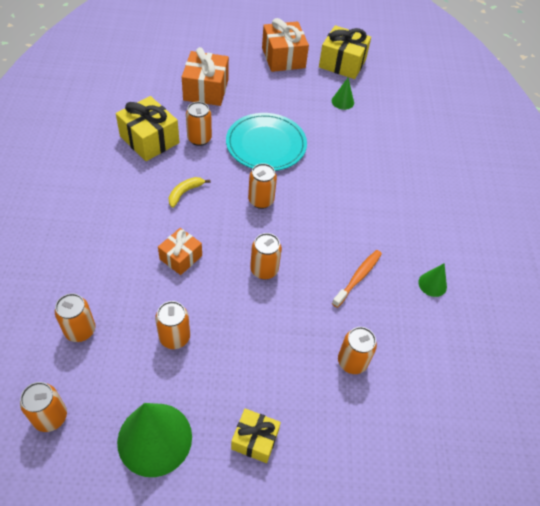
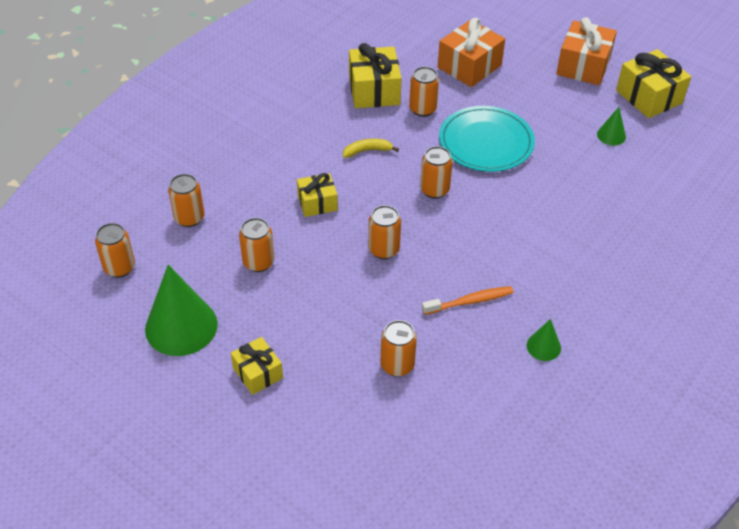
camera: 40 degrees right, 5 degrees down
orange gift [158,228,202,275] -> yellow gift [297,173,338,217]

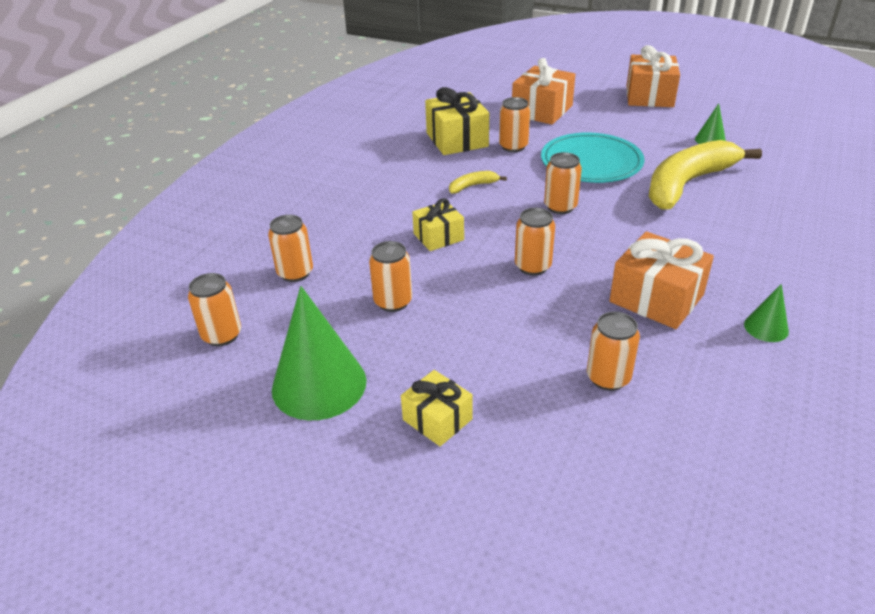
camera: 10 degrees left, 10 degrees down
orange toothbrush [422,286,514,315] -> orange gift [609,232,714,329]
yellow gift [616,49,691,118] -> none
none -> yellow banana [649,140,762,210]

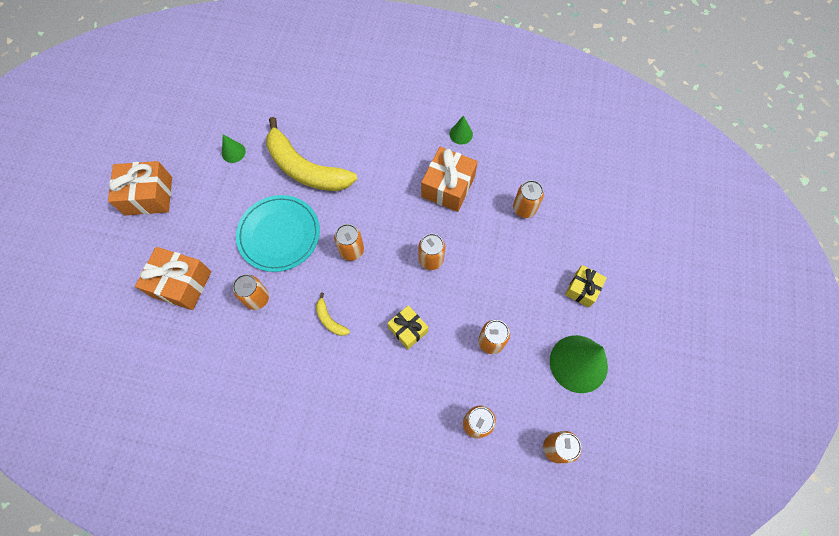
camera: 105 degrees left, 30 degrees up
yellow gift [425,87,489,155] -> none

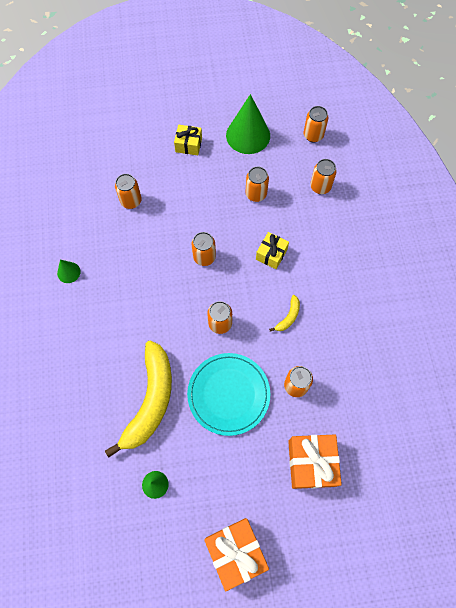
camera: 110 degrees left, 0 degrees up
orange gift [421,147,478,212] -> none

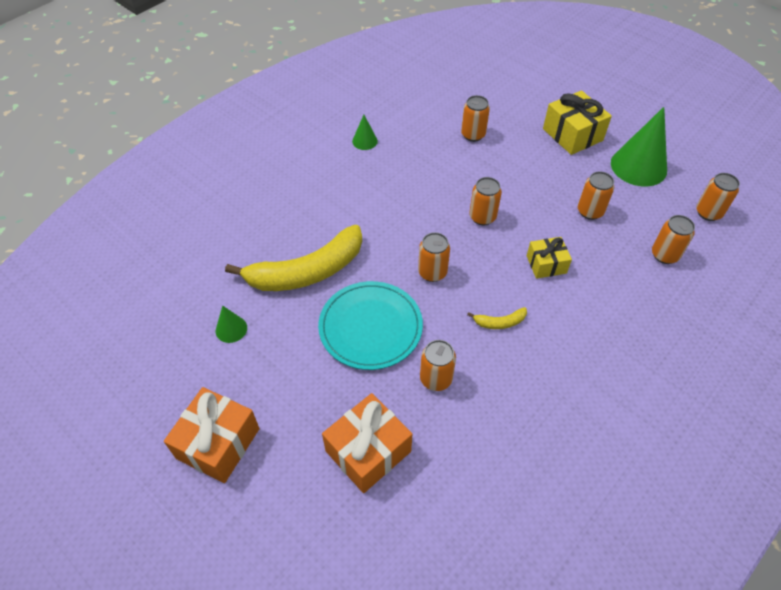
camera: 50 degrees right, 15 degrees down
yellow gift [174,125,202,155] -> yellow gift [543,90,612,155], size x1.63

